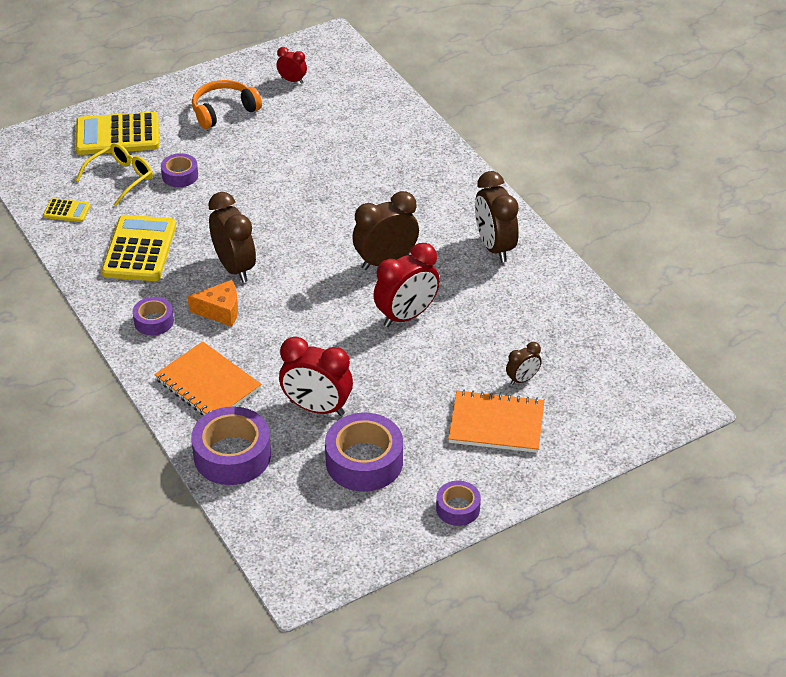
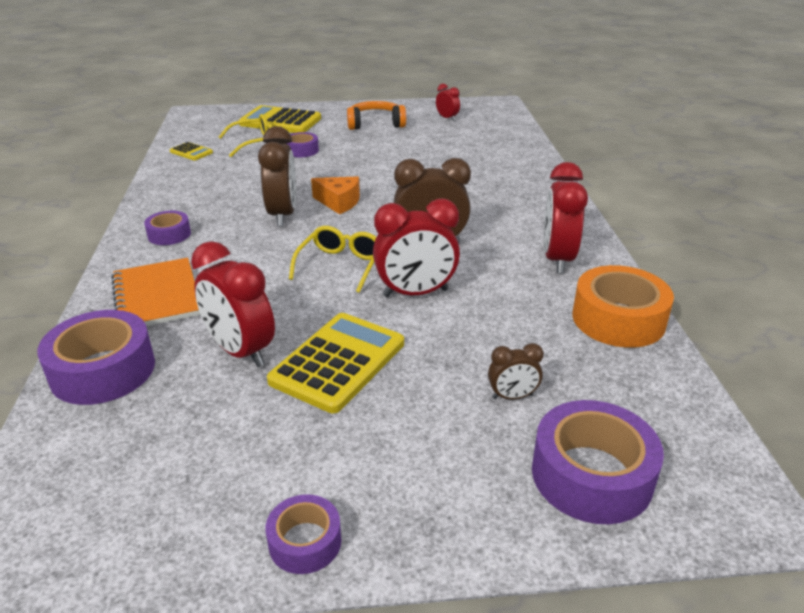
camera: 25 degrees right, 10 degrees down
yellow calculator [101,215,176,281] -> yellow calculator moved to [267,313,404,413]
orange cheese [188,280,238,327] -> orange cheese moved to [311,176,360,214]
purple tape [325,413,403,491] -> purple tape moved to [532,400,664,524]
orange notebook [448,390,544,453] -> none
brown clock [475,171,519,262] -> red clock [544,162,588,273]
none -> yellow glasses [289,226,376,293]
none -> orange tape [572,265,674,348]

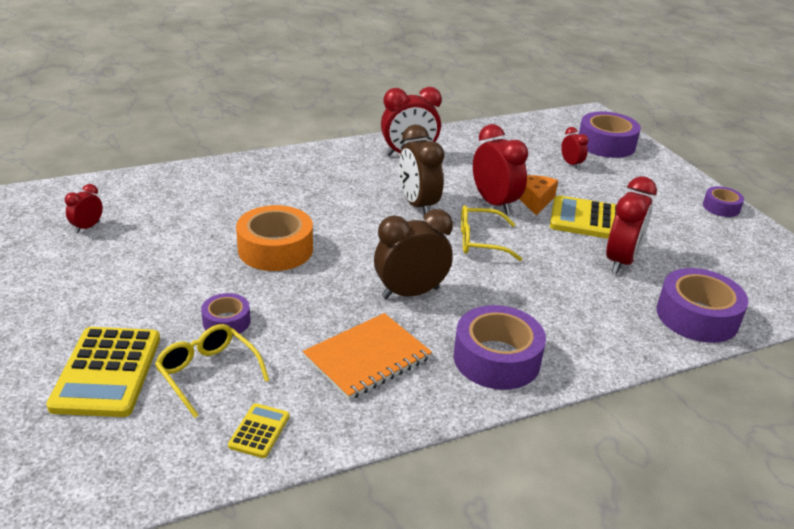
camera: 110 degrees left, 0 degrees up
orange notebook [111,258,201,326] -> orange notebook moved to [302,313,432,400]
purple tape [144,211,191,245] -> purple tape [453,305,546,390], size x1.81
orange cheese [311,176,360,214] -> orange cheese moved to [519,175,558,215]
orange headphones [347,101,406,130] -> none
brown clock [488,343,544,399] -> red clock [561,127,589,169]
orange tape [572,265,674,348] -> orange tape moved to [236,205,313,271]

